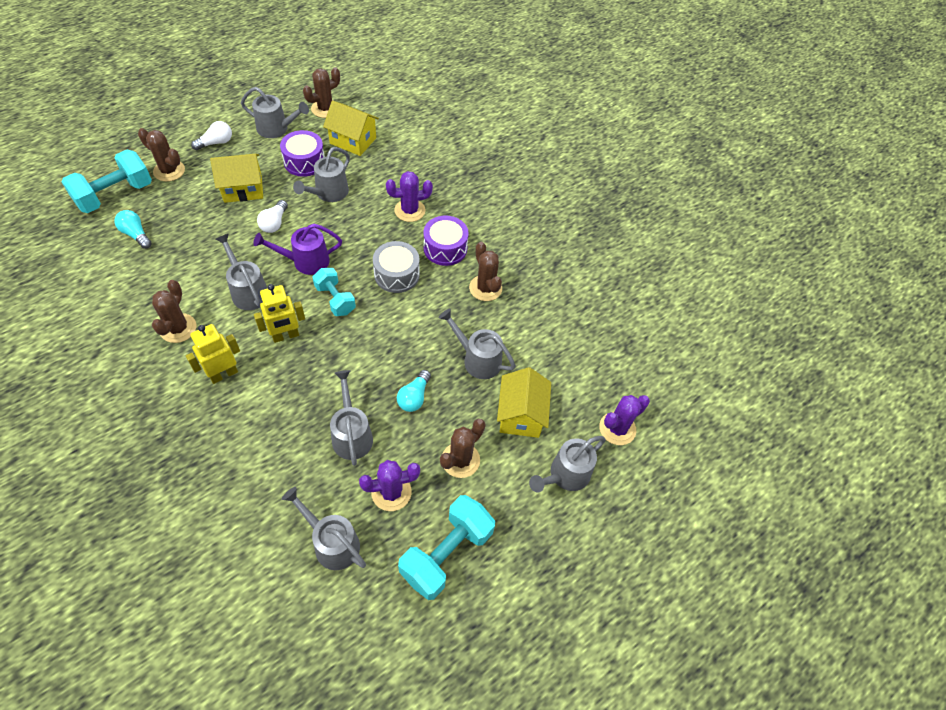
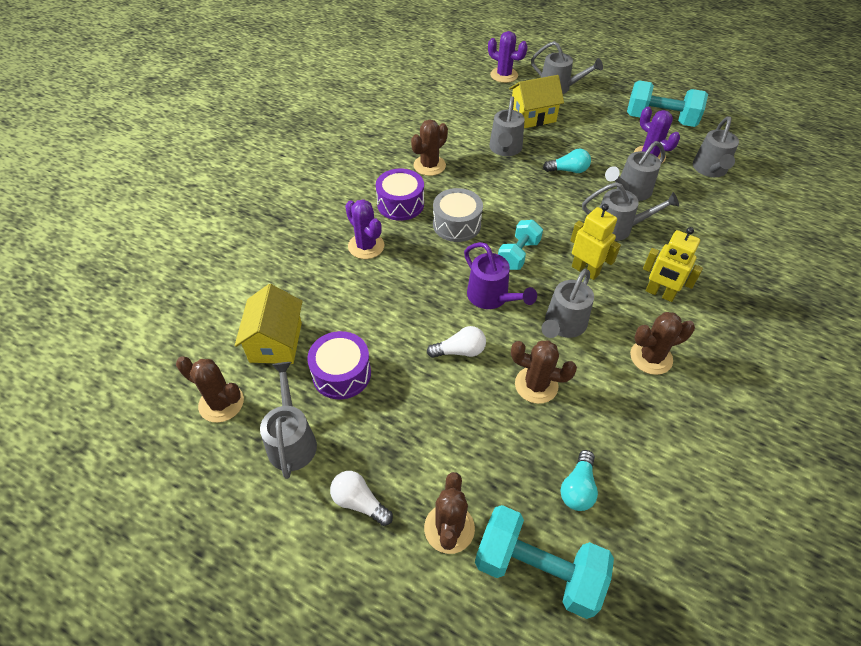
camera: 110 degrees left, 5 degrees down
yellow house [210,154,263,203] -> none
grey watering can [293,147,350,202] -> grey watering can moved to [582,182,679,241]
brown cactus [440,419,485,478] -> brown cactus moved to [511,340,577,404]

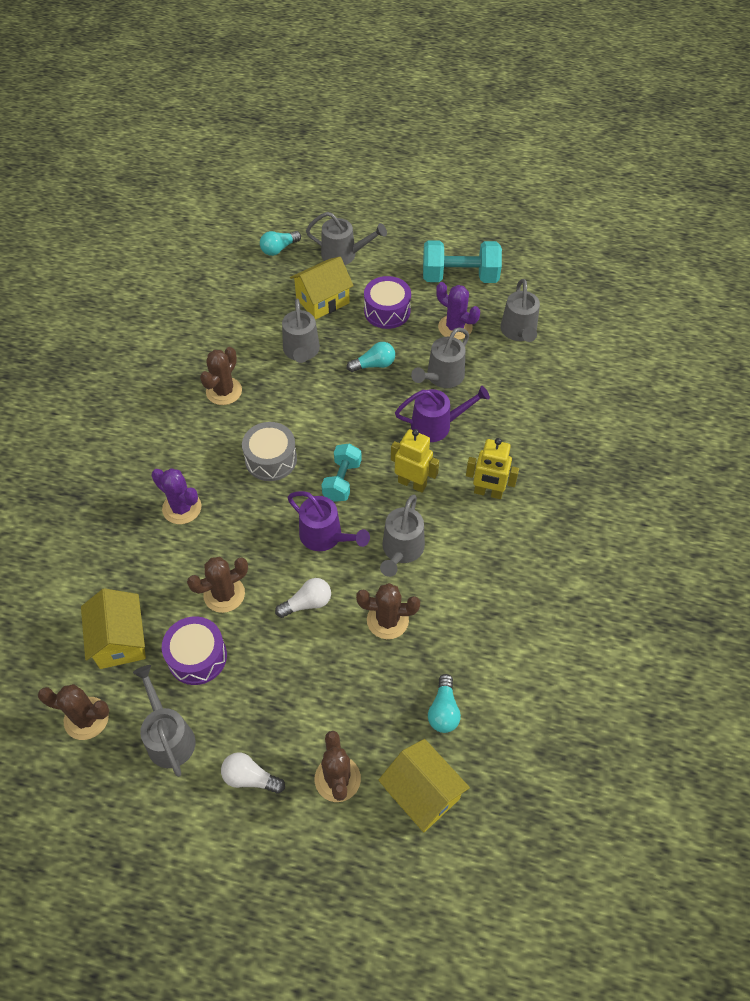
camera: 15 degrees left, 5 degrees up
purple drum [376,168,424,221] -> purple drum moved to [364,276,411,329]
turquoise dumbbell [475,505,614,619] -> yellow house [378,739,470,832]
purple cactus [488,31,528,83] -> turquoise light bulb [260,231,301,256]
grey watering can [582,182,679,241] -> purple watering can [395,386,490,442]
brown cactus [630,312,695,375] -> brown cactus moved to [187,557,248,613]

